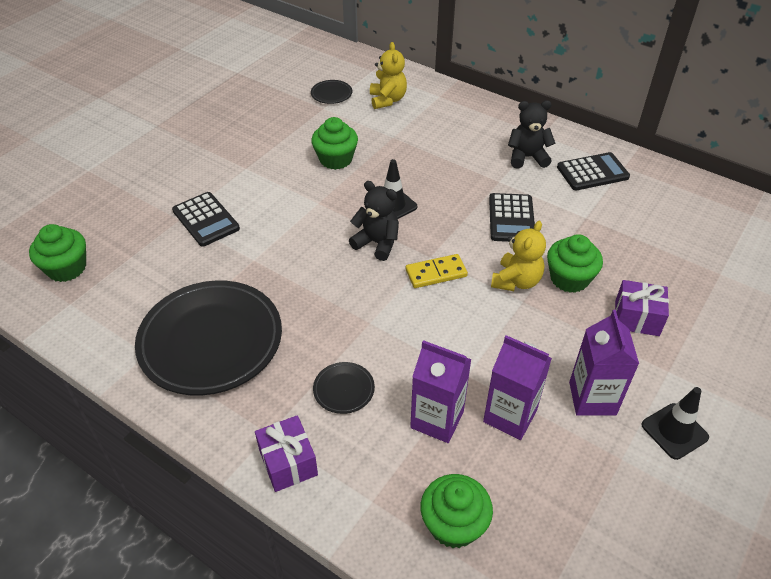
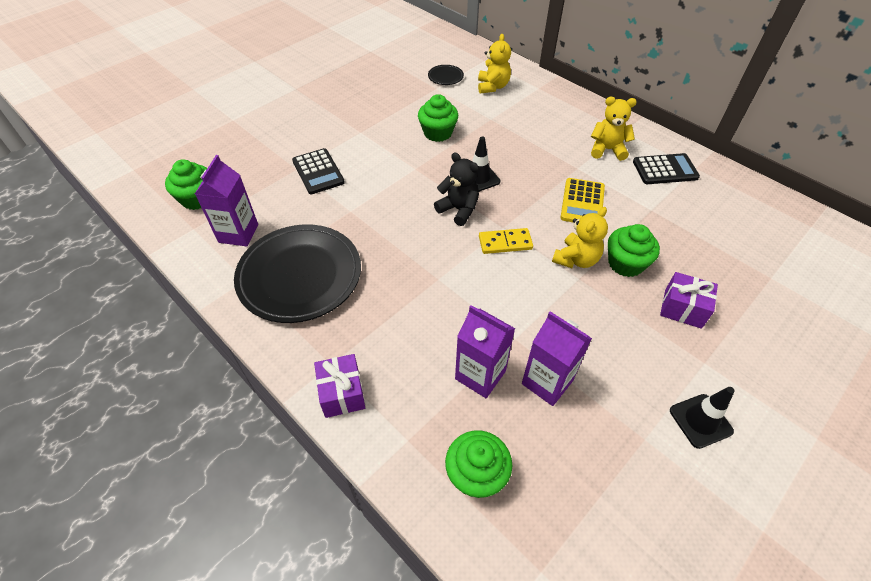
camera: 10 degrees right, 5 degrees up
black plate [313,362,375,414] -> none
black calculator [489,193,535,242] -> yellow calculator [561,178,605,223]
black teddy bear [508,100,555,169] -> yellow teddy bear [591,97,637,161]
purple carton [569,310,639,416] -> purple carton moved to [195,155,258,246]

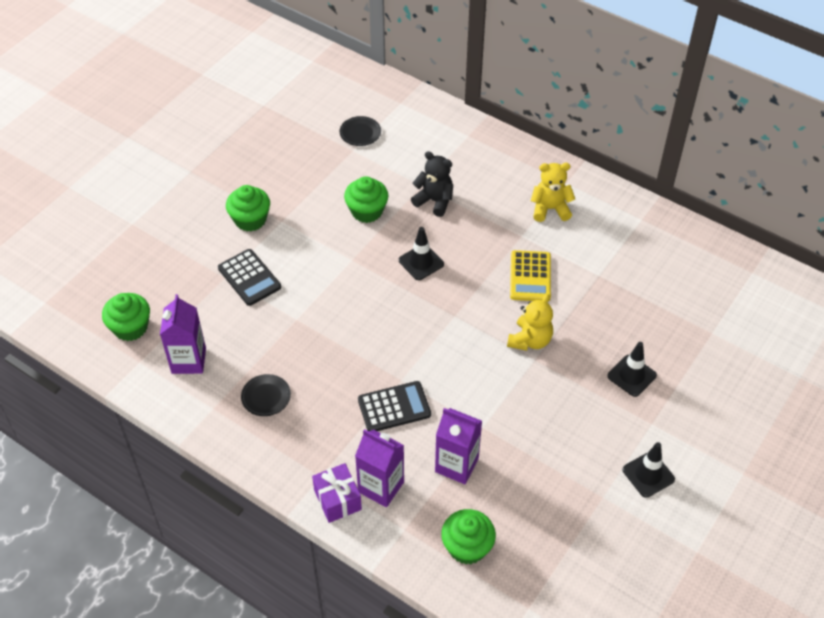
camera: 10 degrees left, 0 degrees up
black plate [234,224,361,323] -> black plate [241,374,291,416], size x0.41
black teddy bear [434,152,479,226] -> black teddy bear moved to [411,151,453,217]
yellow teddy bear [478,34,511,93] -> none
yellow domino [479,228,533,254] -> none
purple carton [522,311,592,406] -> purple carton moved to [355,429,404,507]
green cupcake [608,224,660,277] -> green cupcake moved to [226,185,270,231]
black calculator [633,153,700,184] -> black calculator moved to [358,381,431,431]
purple gift [660,272,718,329] -> black traffic cone [607,342,657,397]

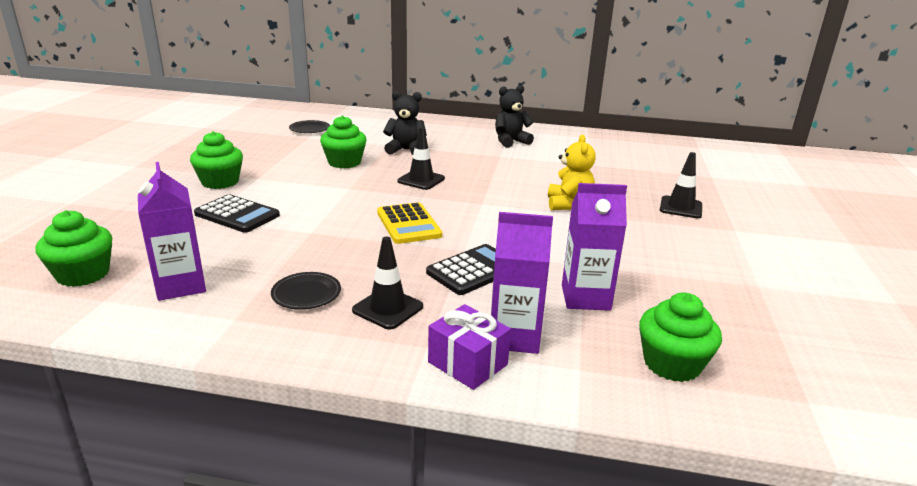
camera: 25 degrees left, 25 degrees down
yellow calculator [510,250,551,301] -> yellow calculator moved to [377,202,442,244]
yellow teddy bear [531,163,575,222] -> black teddy bear [495,85,534,148]
black traffic cone [623,442,675,498] -> black traffic cone moved to [352,237,423,330]

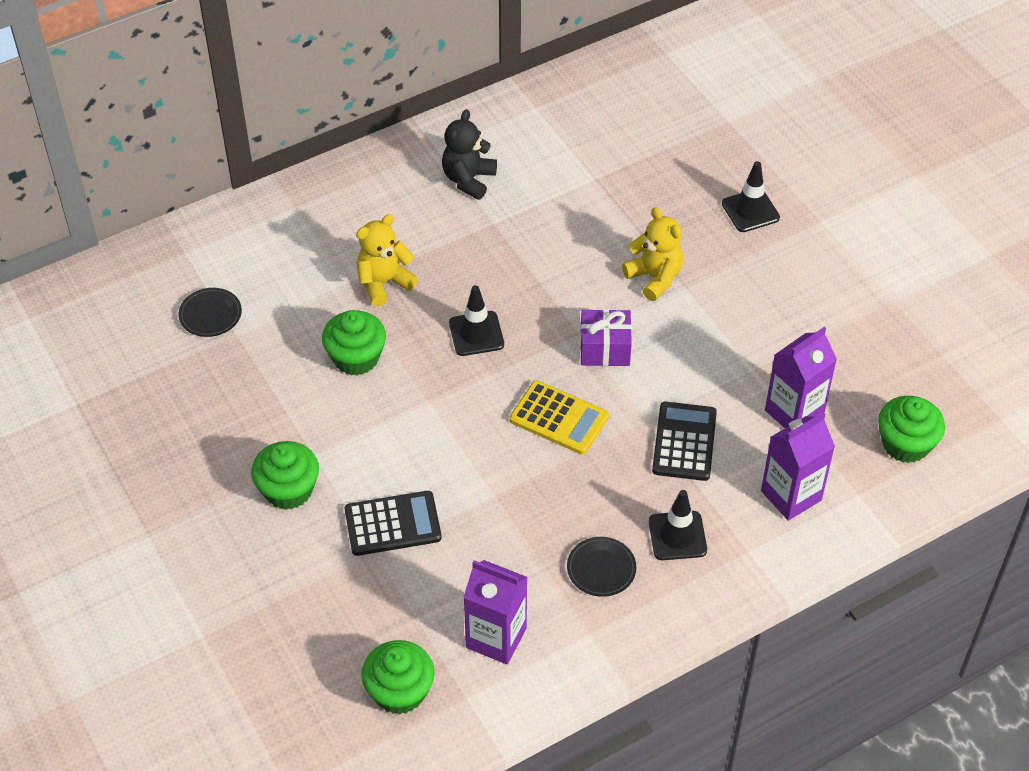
camera: 40 degrees left, 25 degrees up
black teddy bear [383,91,427,155] -> yellow teddy bear [356,214,418,306]
purple gift [428,304,511,390] -> purple gift moved to [580,309,632,366]

